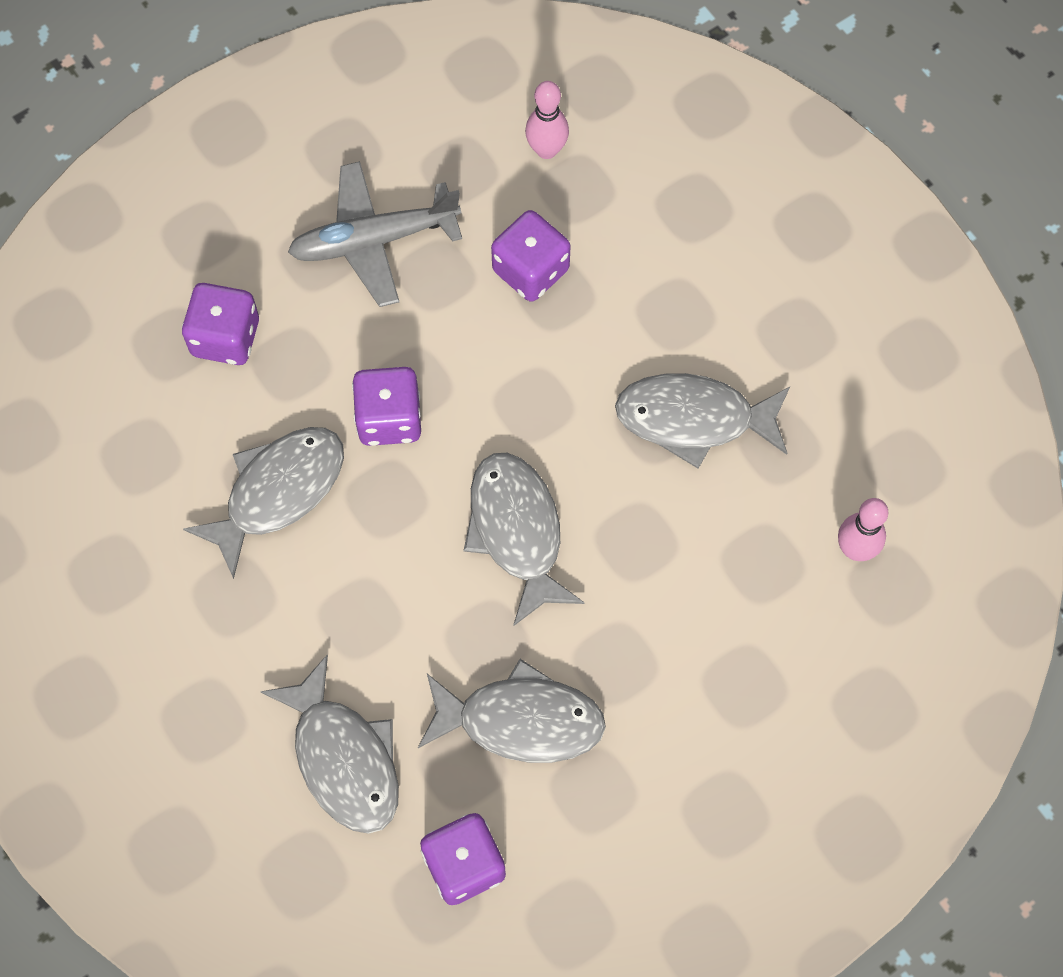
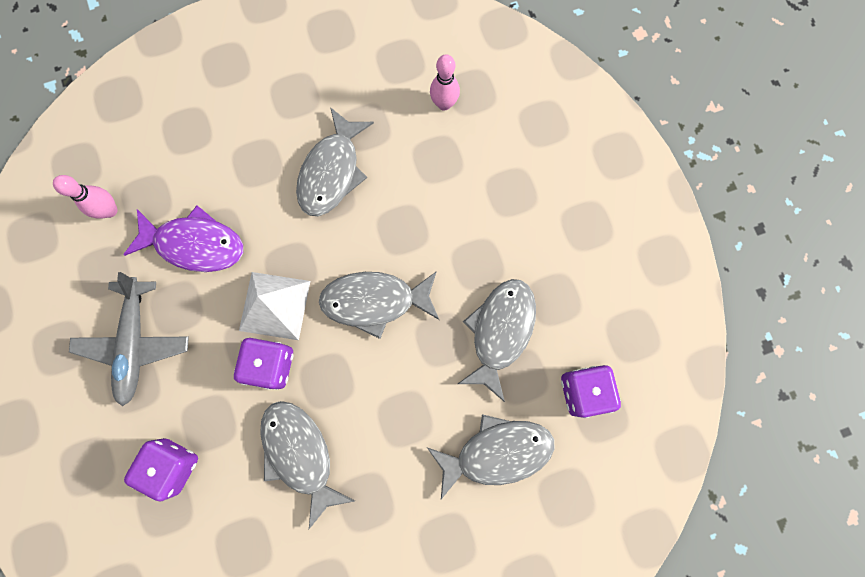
camera: 75 degrees left, 10 degrees up
purple dice [491,210,571,302] -> purple fish [124,205,243,272]
none -> white pyramid [239,272,310,340]

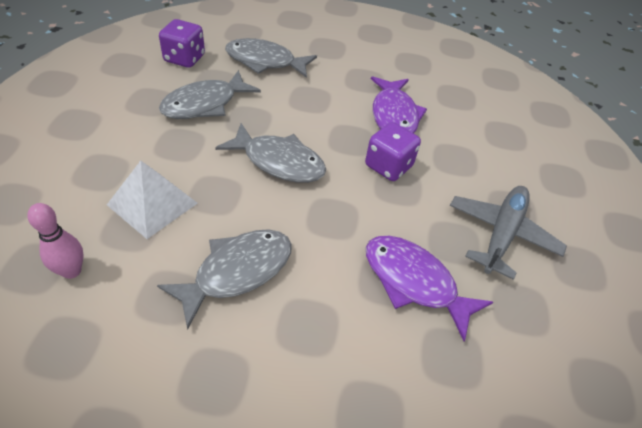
camera: 155 degrees left, 30 degrees down
pink bowling pin [53,175,118,218] -> none
purple dice [124,438,198,502] -> none
white pyramid [239,272,310,340] -> white pyramid moved to [107,161,198,239]
grey fish [260,401,355,529] -> purple fish [371,76,427,133]

